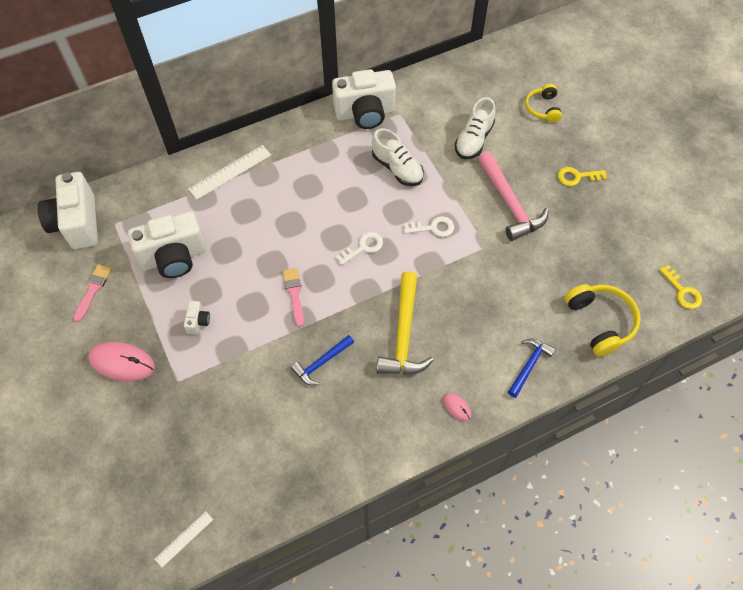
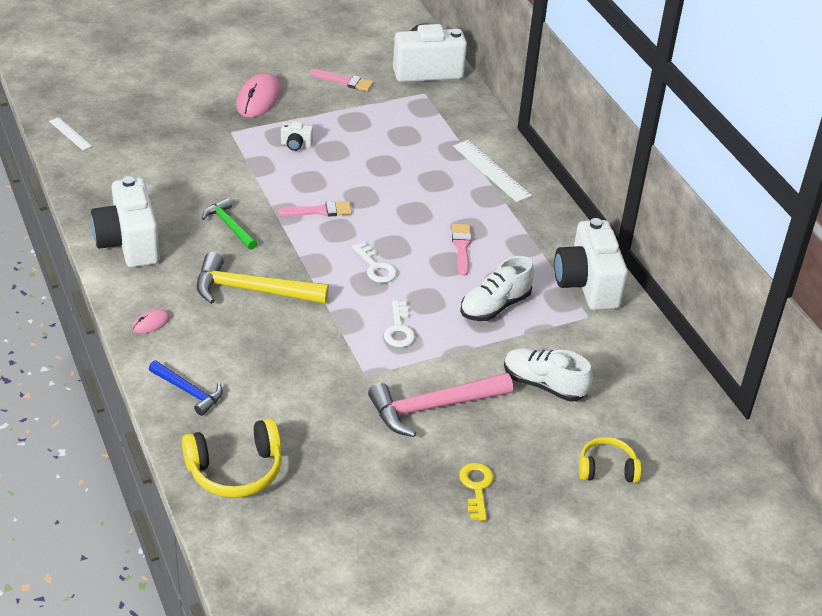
camera: 90 degrees right, 20 degrees down
white camera [128,211,206,278] -> white camera moved to [91,176,160,267]
blue hammer [291,335,354,386] -> green hammer [202,198,257,250]
yellow key [659,265,702,309] -> none
none -> pink brush [452,224,472,276]

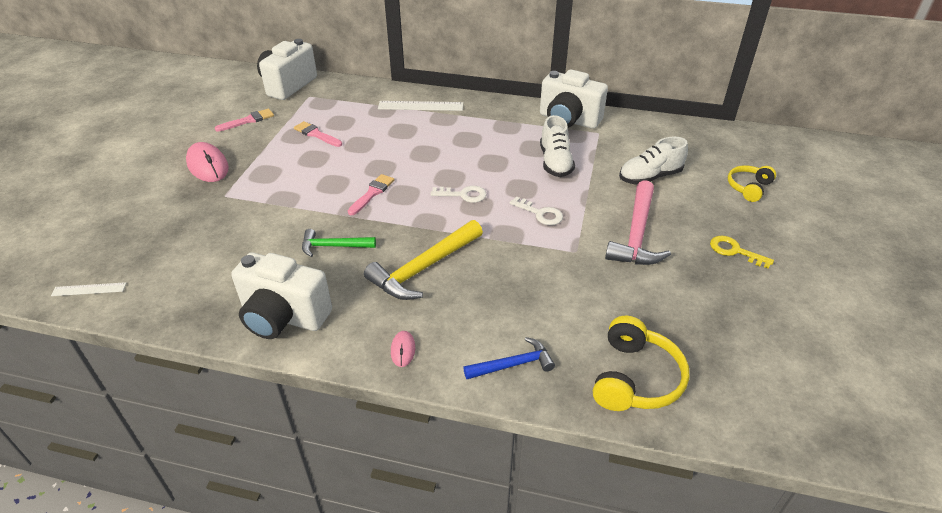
camera: 50 degrees left, 0 degrees up
white camera [281,121,313,151] -> none
pink brush [452,224,472,276] -> pink brush moved to [294,121,342,147]

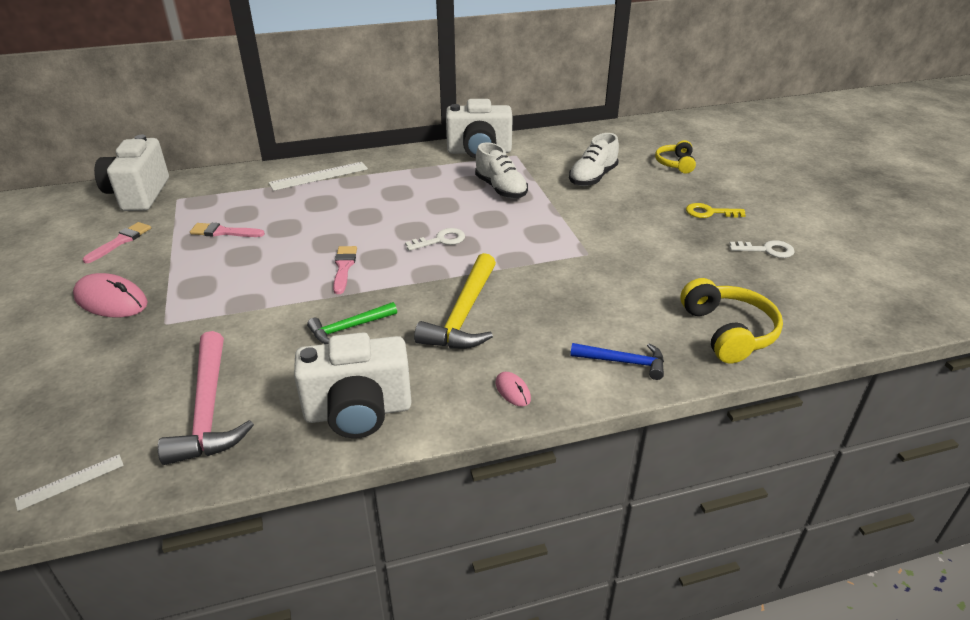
camera: 30 degrees left, 5 degrees down
blue hammer [463,337,555,379] -> blue hammer turned 60 degrees clockwise [570,343,664,380]
white key [510,196,563,225] -> white key moved to [729,240,795,258]
pink hammer [605,180,671,265] -> pink hammer moved to [158,331,254,465]

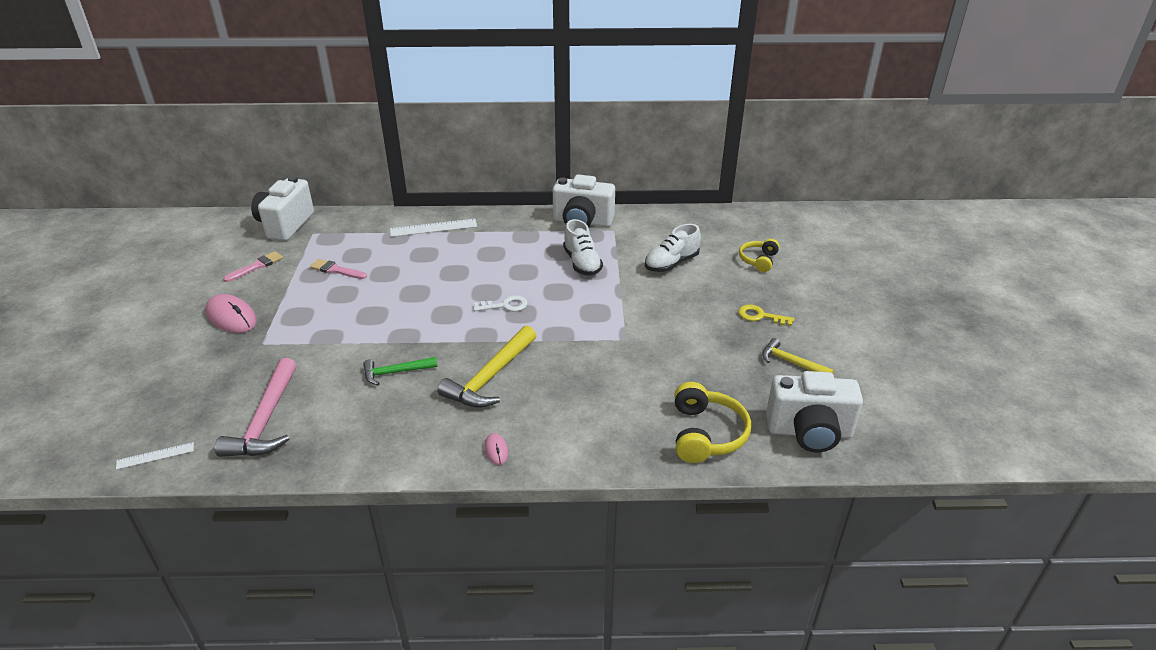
camera: 15 degrees right, 0 degrees up
white camera [294,332,412,438] -> white camera moved to [766,371,863,453]
pink brush [333,246,357,294] -> none
blue hammer [570,343,664,380] -> none
white key [729,240,795,258] -> yellow hammer [762,338,834,374]

